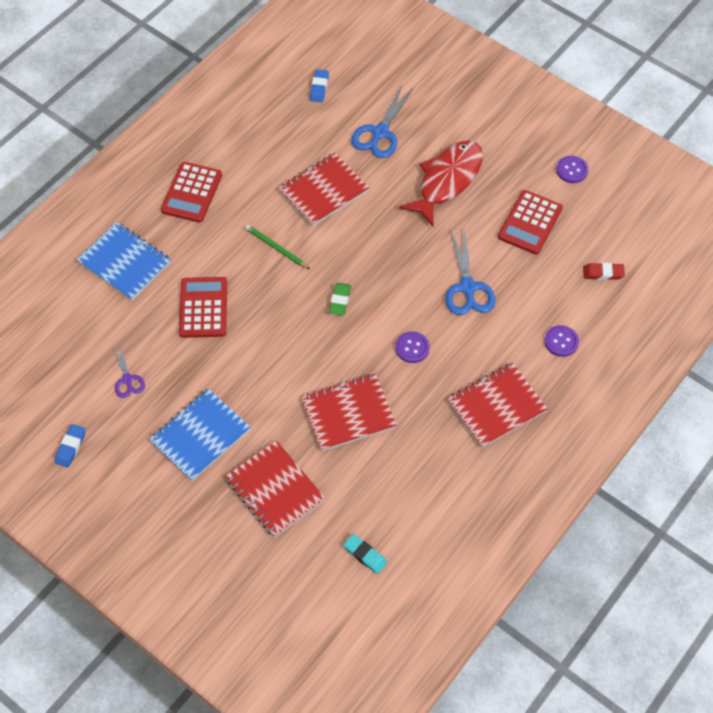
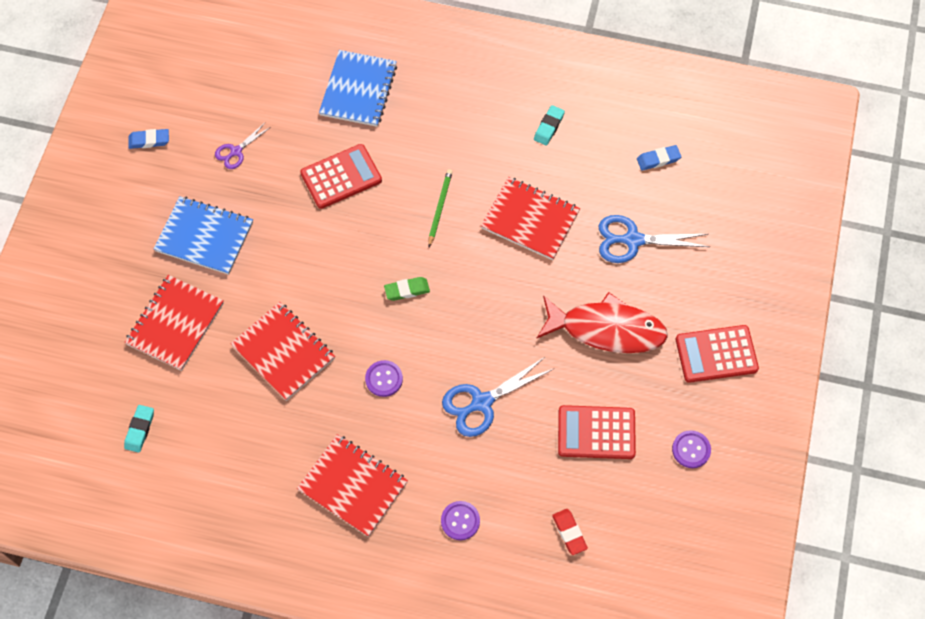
camera: 65 degrees right, 5 degrees up
red calculator [161,162,222,223] -> red calculator moved to [676,325,759,383]
none -> turquoise eraser [534,105,565,145]

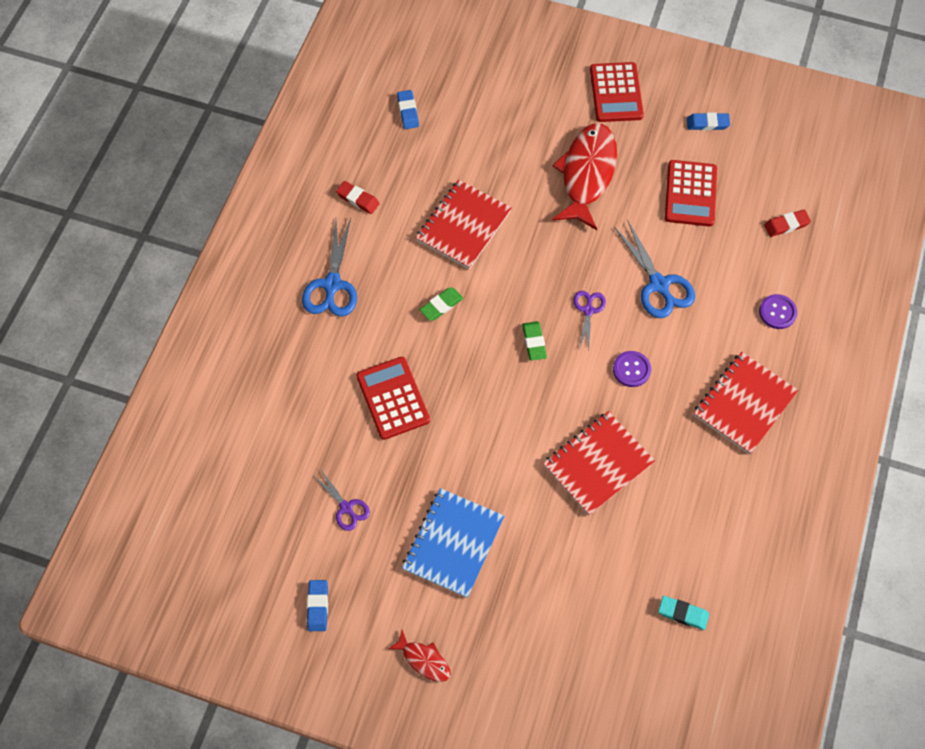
camera: 85 degrees left, 0 degrees up
red notebook [125,275,224,371] -> none
blue notebook [319,50,397,127] -> none
green pencil [428,169,453,247] -> green eraser [420,288,463,321]
turquoise eraser [534,105,565,145] -> red eraser [336,181,380,214]
blue scissors [599,215,710,263] -> blue scissors moved to [302,218,357,317]
purple button [672,430,711,468] -> blue eraser [687,112,730,131]
none -> red fish [388,630,451,682]
none -> purple scissors [574,291,606,351]

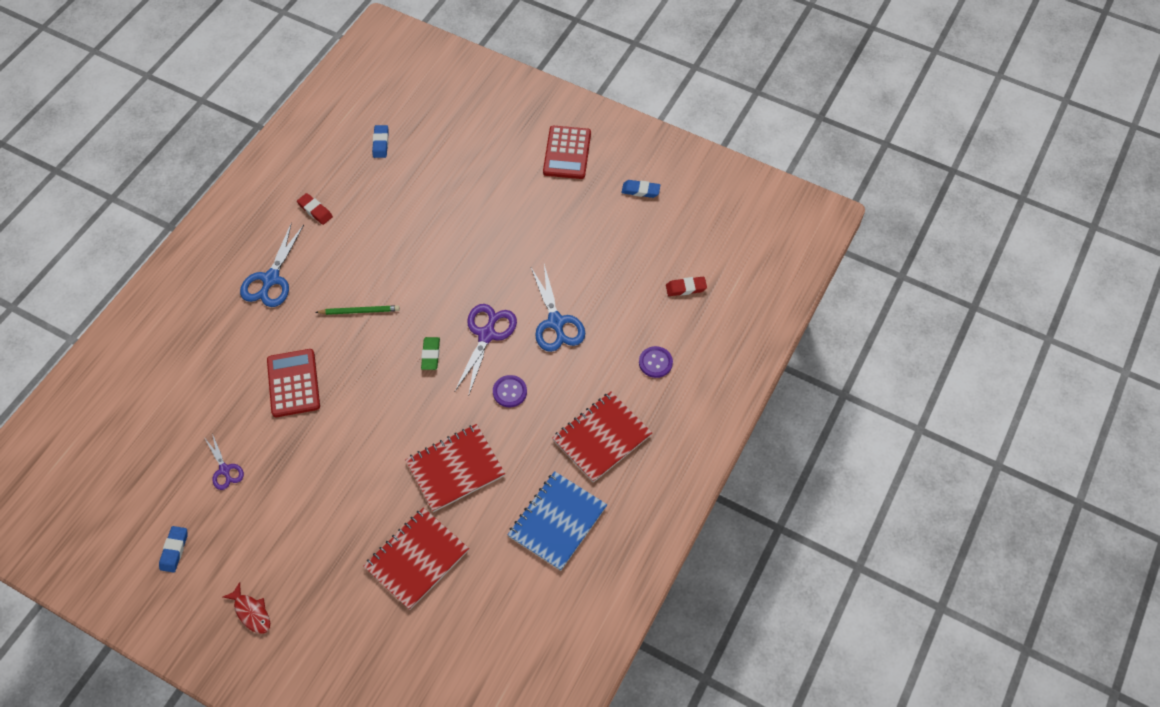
camera: 10 degrees right, 5 degrees down
blue notebook [402,488,504,598] -> blue notebook moved to [507,471,607,571]
red notebook [415,179,512,269] -> red notebook moved to [363,507,469,610]
green eraser [420,288,463,321] -> green pencil [315,305,400,315]
red fish [552,123,617,230] -> none
purple scissors [574,291,606,351] -> purple scissors [454,304,517,397], size x1.71
turquoise eraser [658,596,709,630] -> none
red calculator [665,160,717,227] -> none

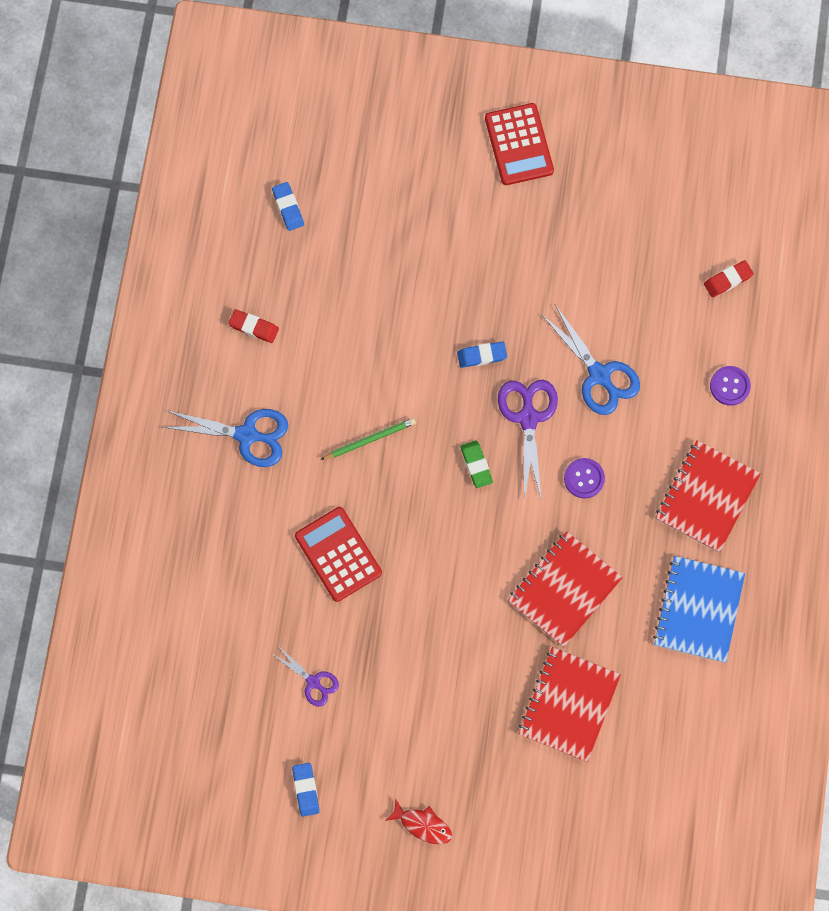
camera: 20 degrees left, 15 degrees up
blue scissors [240,222,304,307] -> blue scissors turned 75 degrees counterclockwise [163,409,288,467]
blue eraser [622,180,660,198] -> blue eraser moved to [457,342,507,368]

